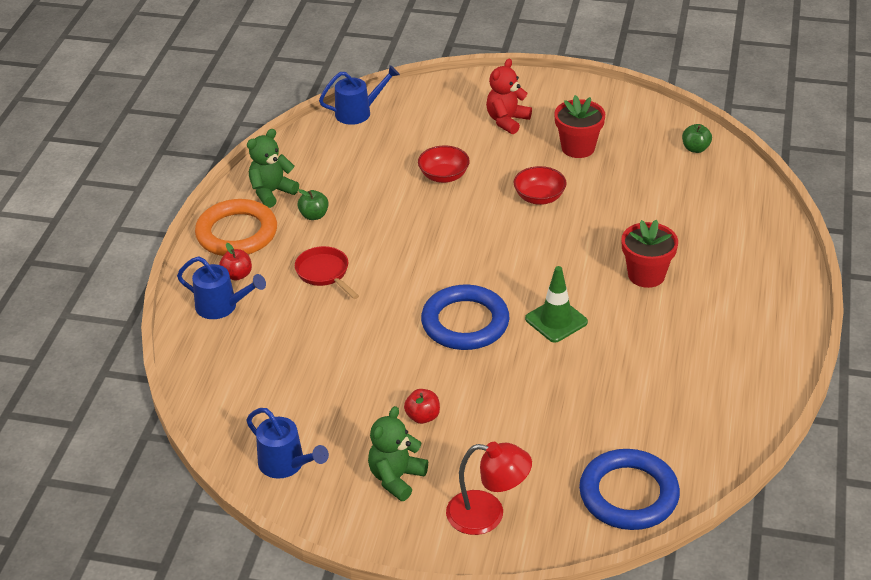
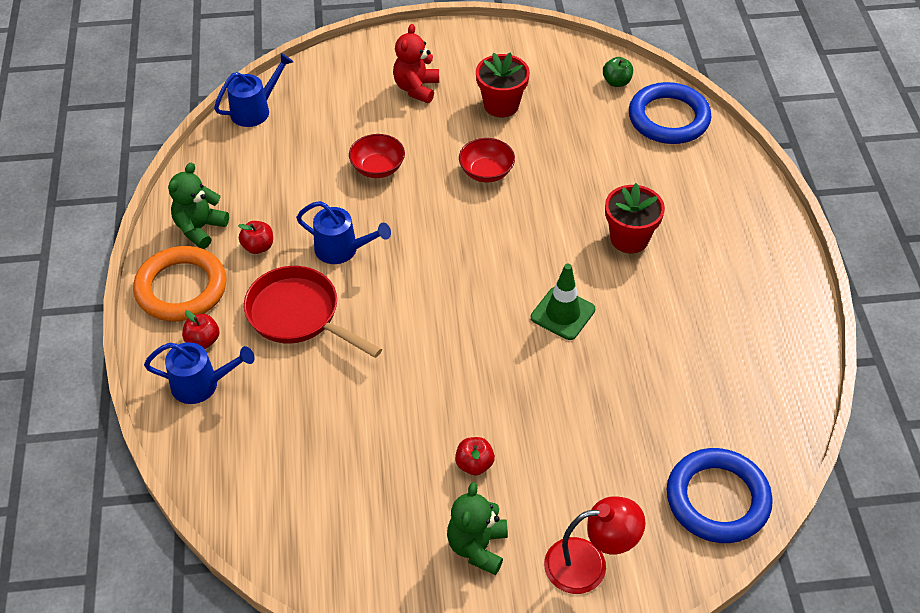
camera: 20 degrees left, 10 degrees up
blue watering can [246,408,329,479] -> blue watering can moved to [296,201,391,264]
red pan [295,246,359,299] -> red pan [244,266,382,358], size x1.56
green apple [297,189,329,220] -> red apple [238,221,273,254]
blue ring [421,285,510,350] -> blue ring moved to [629,82,711,144]

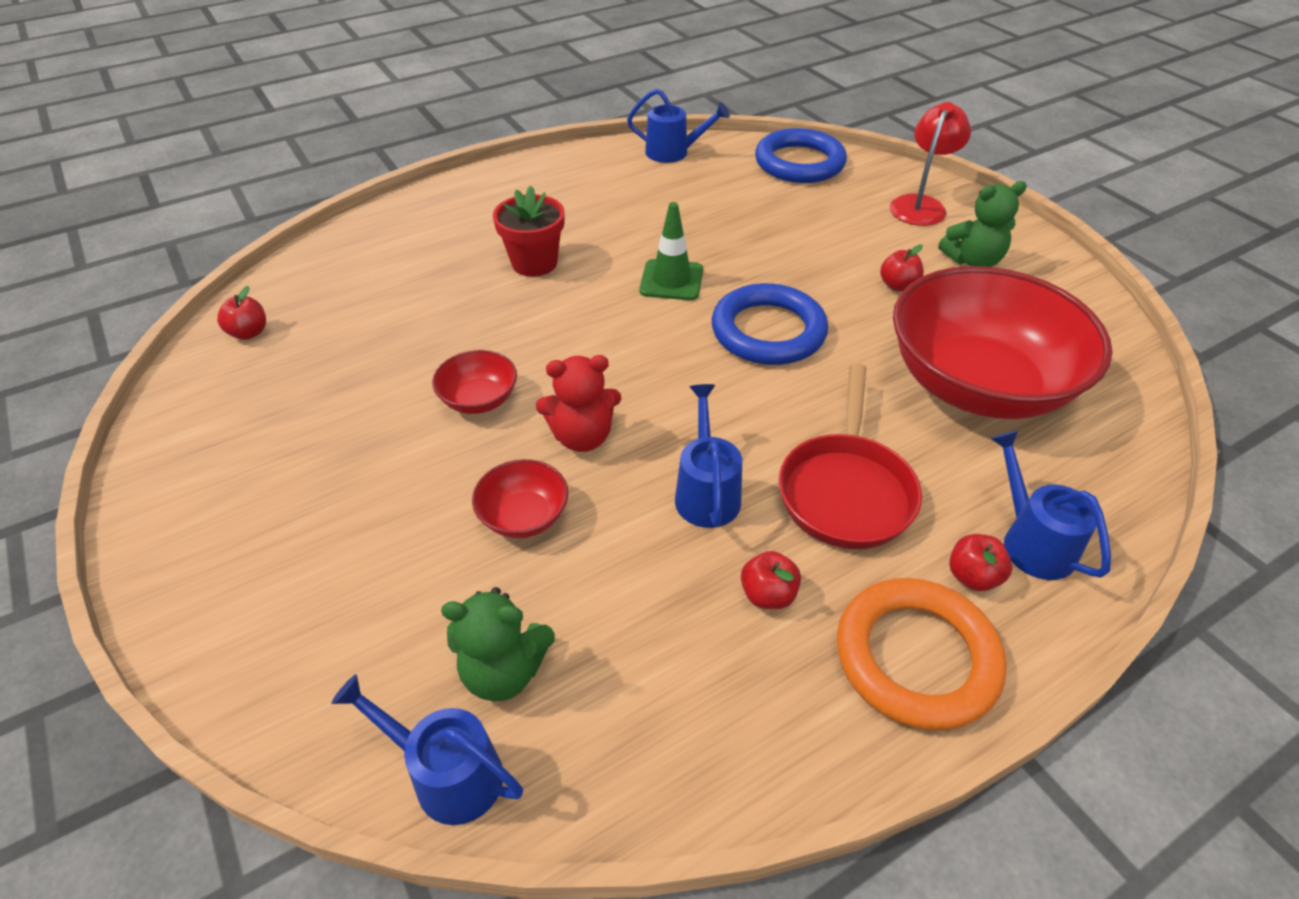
camera: 115 degrees left, 5 degrees down
green teddy bear [168,163,229,249] -> green teddy bear moved to [441,587,555,702]
red teddy bear [393,24,439,103] -> red teddy bear moved to [536,355,621,452]
red flower pot [476,52,530,118] -> none
red lamp [544,497,646,594] -> red lamp turned 60 degrees clockwise [889,102,971,226]
green apple [603,57,633,87] -> red apple [217,286,266,340]
blue ring [629,82,711,144] -> blue ring moved to [712,283,828,365]
none -> blue watering can [627,89,730,163]
none -> red bowl [893,266,1113,419]

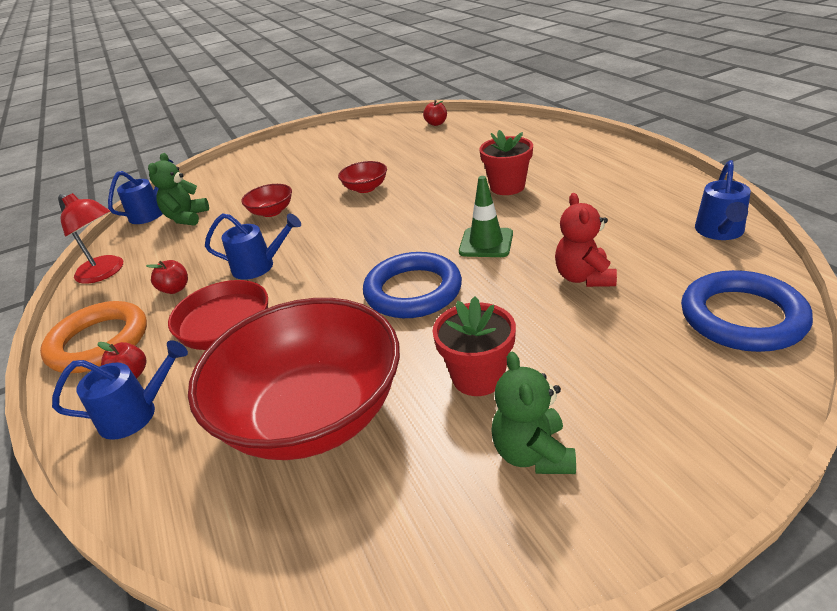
camera: 100 degrees right, 10 degrees down
red teddy bear [536,355,621,452] -> red teddy bear moved to [555,193,617,287]
red apple [880,244,924,292] -> red flower pot [433,296,516,396]
red lamp [889,102,971,226] -> red lamp moved to [58,193,123,284]

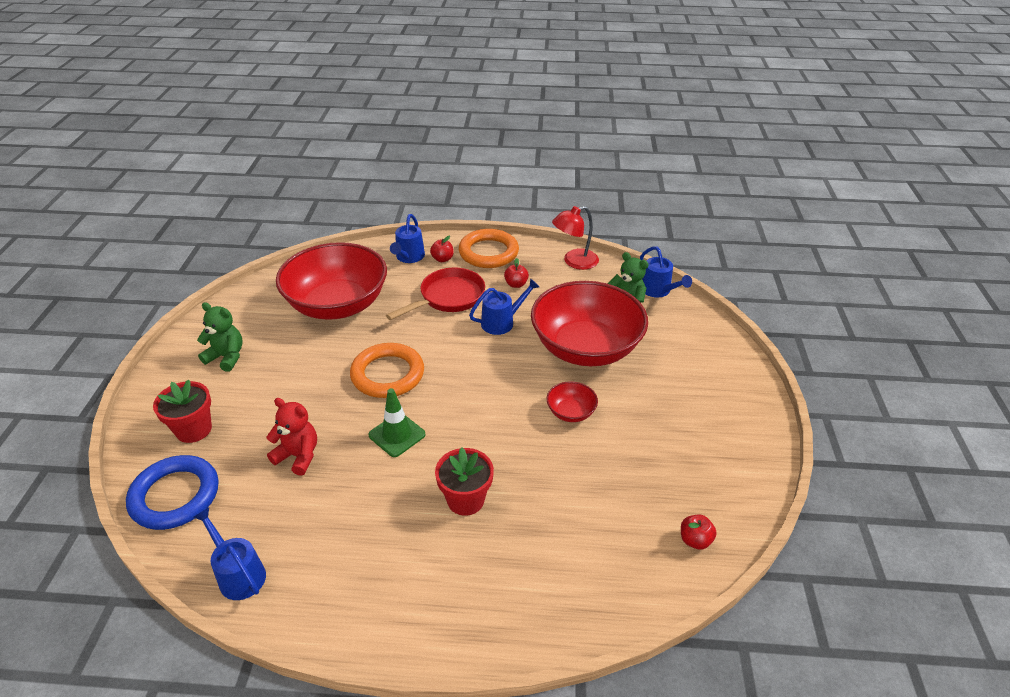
camera: 115 degrees right, 5 degrees up
blue watering can [205,213,301,280] -> blue watering can turned 150 degrees counterclockwise [469,278,539,335]
red bowl [241,184,292,217] -> red bowl [531,281,648,366], size x2.45
blue ring [363,252,462,318] -> orange ring [350,343,424,398]
red flower pot [433,296,516,396] -> red flower pot moved to [153,380,212,443]

